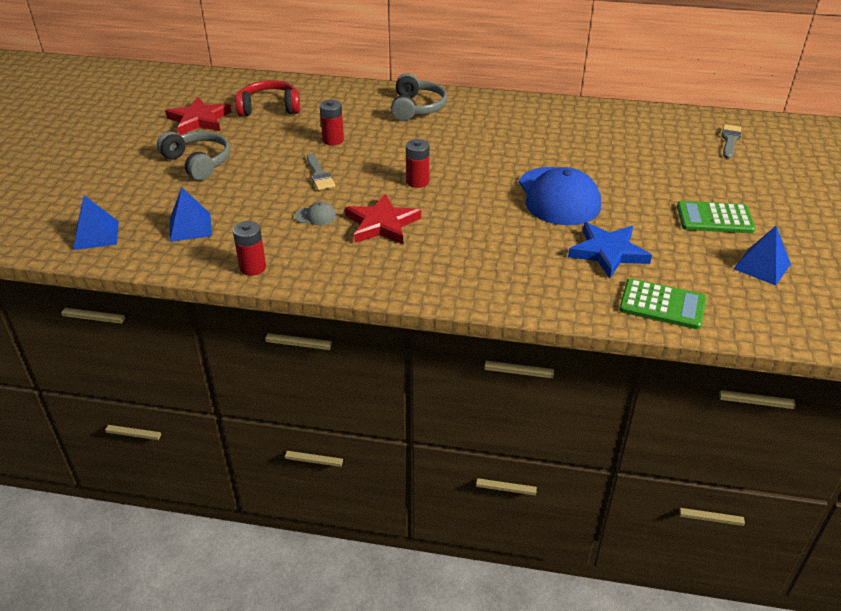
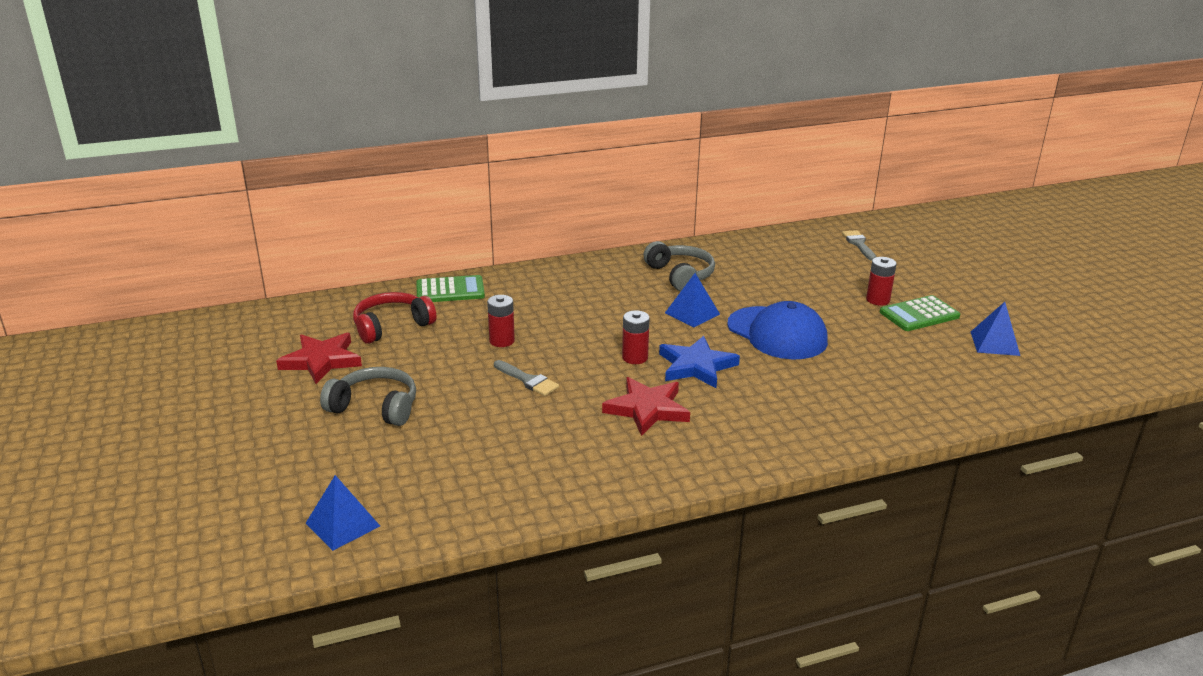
camera: 30 degrees left, 10 degrees down
blue pyramid [170,187,212,242] -> blue pyramid moved to [665,273,720,327]
red battery [233,221,266,276] -> red battery moved to [866,257,897,305]
grey cap [295,202,337,225] -> none
grey headphones [391,73,447,121] -> grey headphones moved to [644,241,715,291]
blue star [568,222,652,278] -> blue star moved to [659,336,740,388]
green calculator [619,278,706,329] -> green calculator moved to [416,275,485,302]

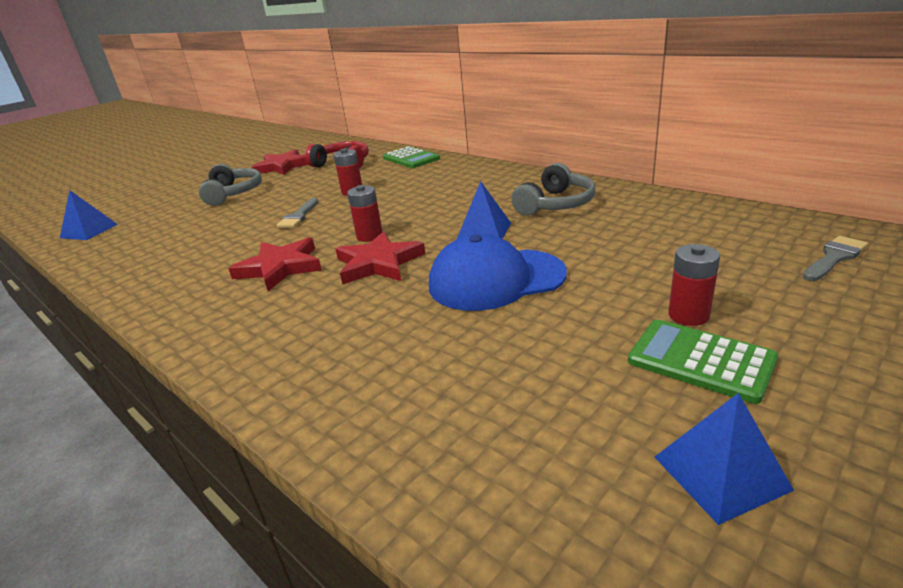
camera: 65 degrees right, 0 degrees up
blue star [659,336,740,388] -> red star [336,231,425,285]
blue cap [727,301,828,360] -> blue cap turned 60 degrees clockwise [429,234,567,311]

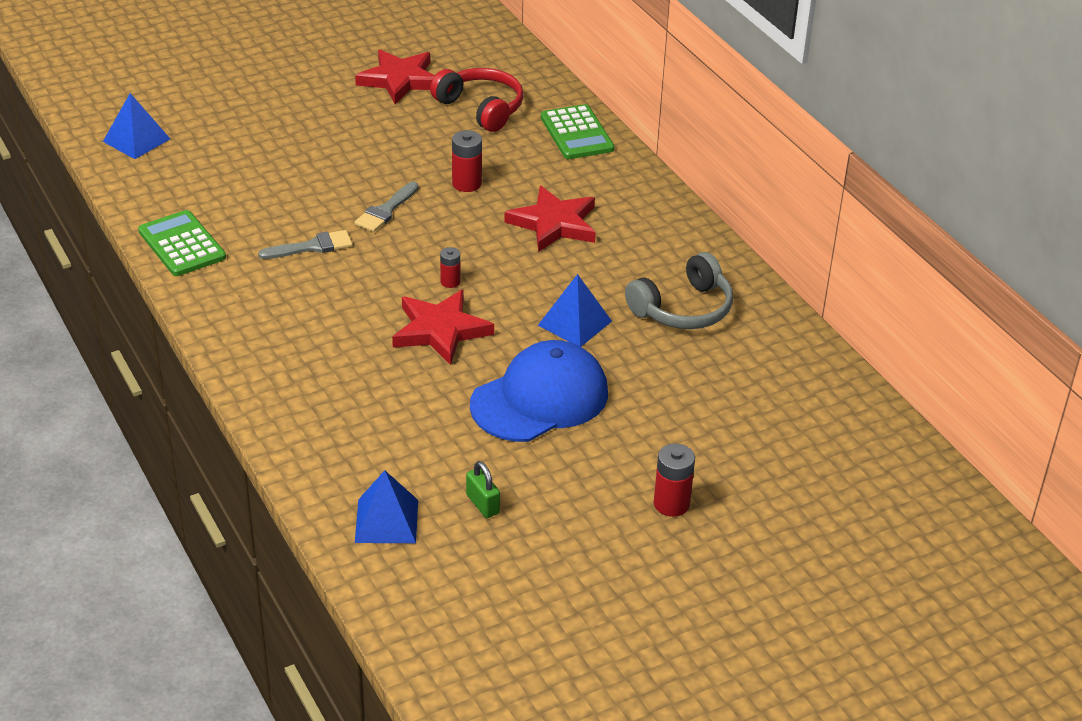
camera: 15 degrees right, 10 degrees up
grey headphones [199,164,262,206] -> none
red star [228,237,322,291] -> red star moved to [504,186,596,252]
red battery [347,185,382,242] -> red battery [440,247,460,288], size x0.63
blue cap [429,234,567,311] -> blue cap turned 135 degrees clockwise [470,340,608,442]
green calculator [628,320,778,404] -> green calculator moved to [138,210,226,276]
blue pyramid [655,393,794,525] -> blue pyramid moved to [355,470,418,543]
grey brush [803,236,868,281] -> grey brush moved to [258,230,352,259]
none -> green padlock [466,461,500,518]

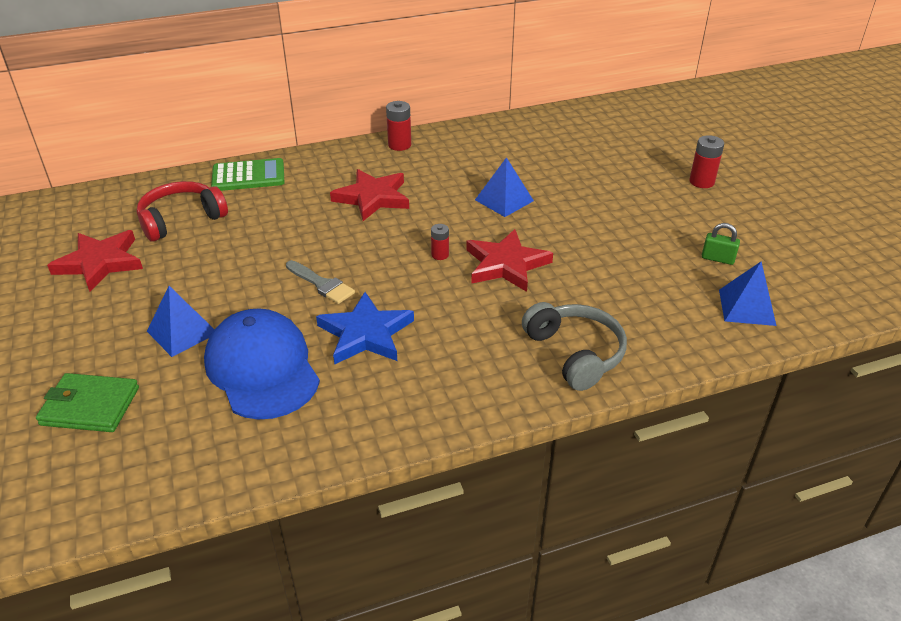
camera: 80 degrees left, 0 degrees up
blue pyramid [103,93,170,159] -> blue pyramid moved to [147,286,215,357]
green calculator [138,210,226,276] -> none
grey brush [258,230,352,259] -> blue star [316,292,414,365]
red battery [452,130,482,192] -> red battery moved to [386,101,411,151]
green padlock [466,461,500,518] -> green padlock turned 45 degrees clockwise [702,223,740,265]
blue cap [470,340,608,442] -> blue cap moved to [204,308,320,420]
grey headphones [625,252,733,329] -> grey headphones moved to [522,302,627,391]
none -> green wallet [36,373,139,432]

